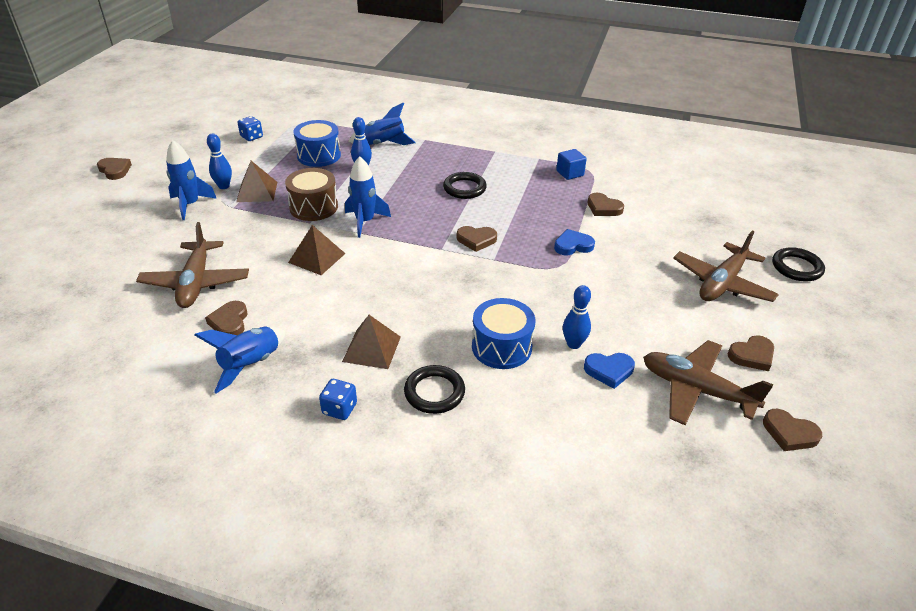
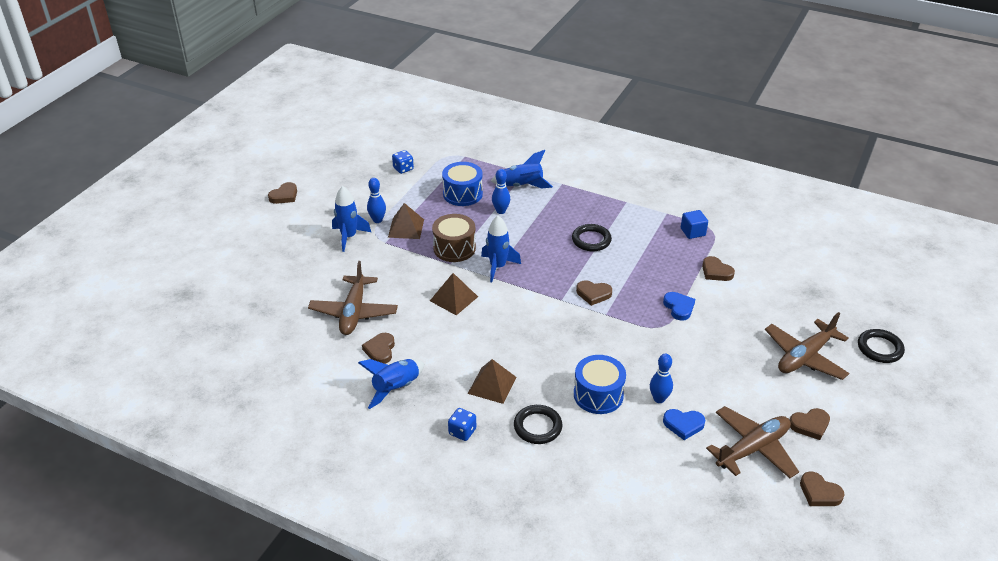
camera: 10 degrees right, 0 degrees up
brown heart [97,158,132,180] -> brown heart turned 75 degrees clockwise [268,182,297,204]
blue heart [554,229,595,255] -> blue heart turned 75 degrees clockwise [663,292,695,321]
brown plane [643,340,774,425] -> brown plane turned 105 degrees clockwise [706,406,799,478]

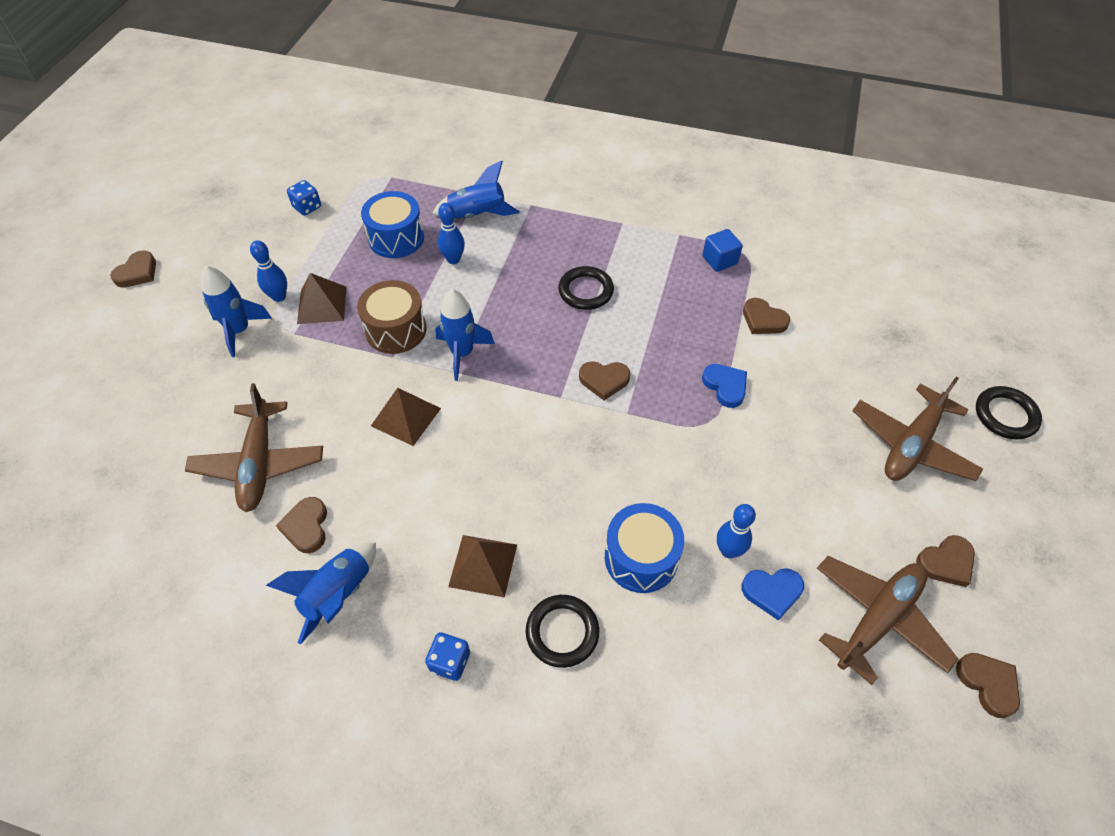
camera: 10 degrees left, 15 degrees up
brown heart [800,471,845,506] -> brown heart turned 150 degrees counterclockwise [956,653,1020,718]

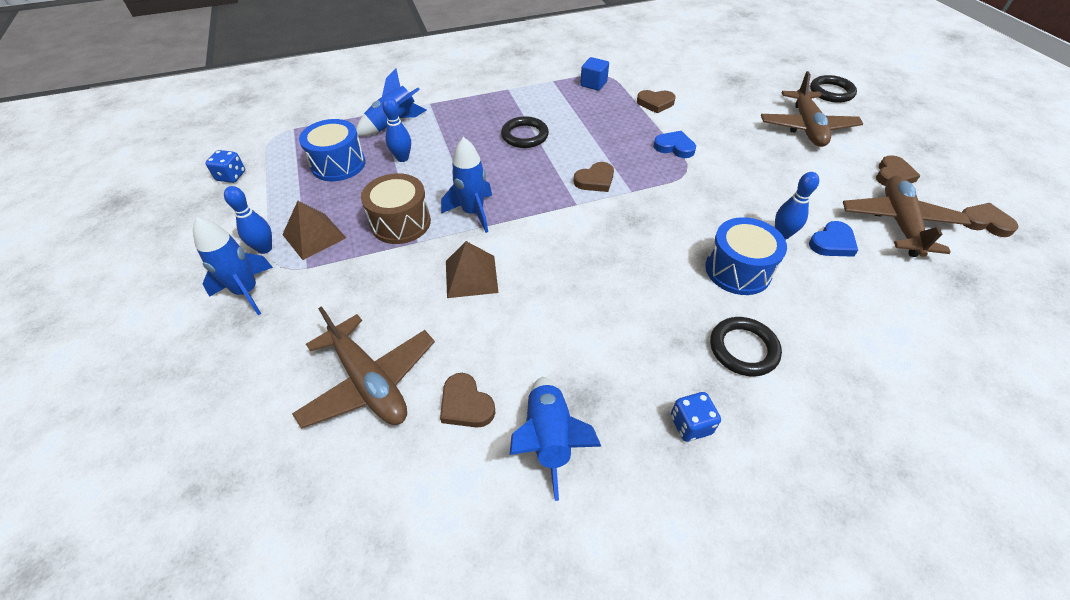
camera: 35 degrees left, 5 degrees down
brown heart [110,251,156,288] -> none
brown pyramid [448,535,517,598] -> none

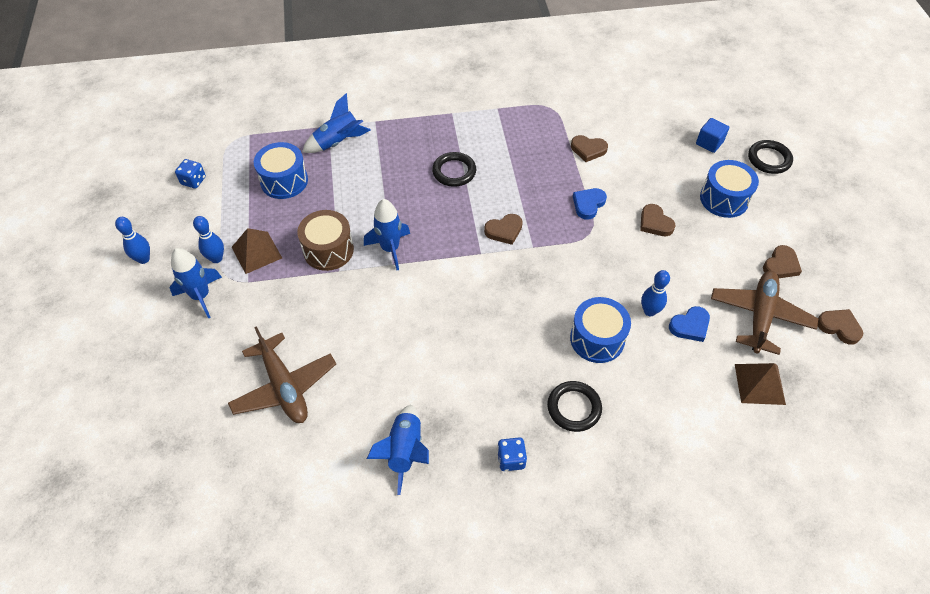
camera: 10 degrees right, 5 degrees up
blue bowling pin [382,97,411,162] -> blue bowling pin moved to [115,217,150,264]
brown heart [440,373,495,428] -> brown heart moved to [640,204,675,236]
brown pyramid [446,241,499,298] -> brown pyramid moved to [735,363,786,405]
blue cube [580,57,609,91] -> blue cube moved to [696,118,729,153]
blue heart [653,131,696,158] -> blue heart turned 90 degrees counterclockwise [573,188,607,220]
brown plane [761,71,863,147] -> blue drum [700,160,759,218]

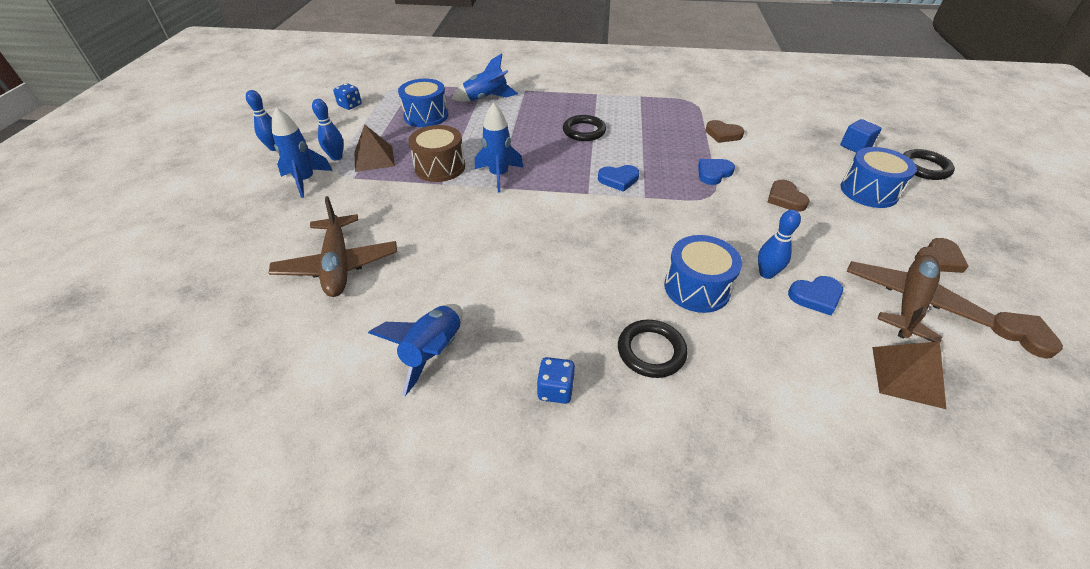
camera: 15 degrees right, 10 degrees down
brown heart [484,214,523,245] -> blue heart [598,165,639,192]

